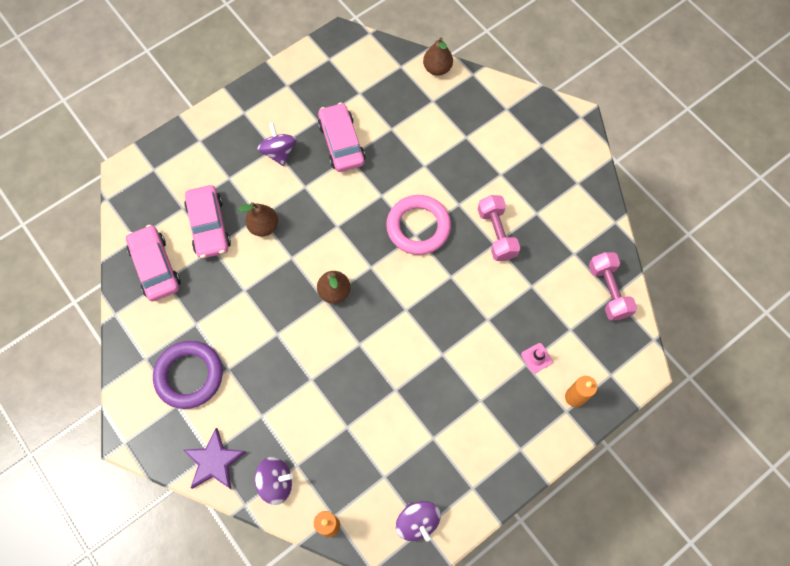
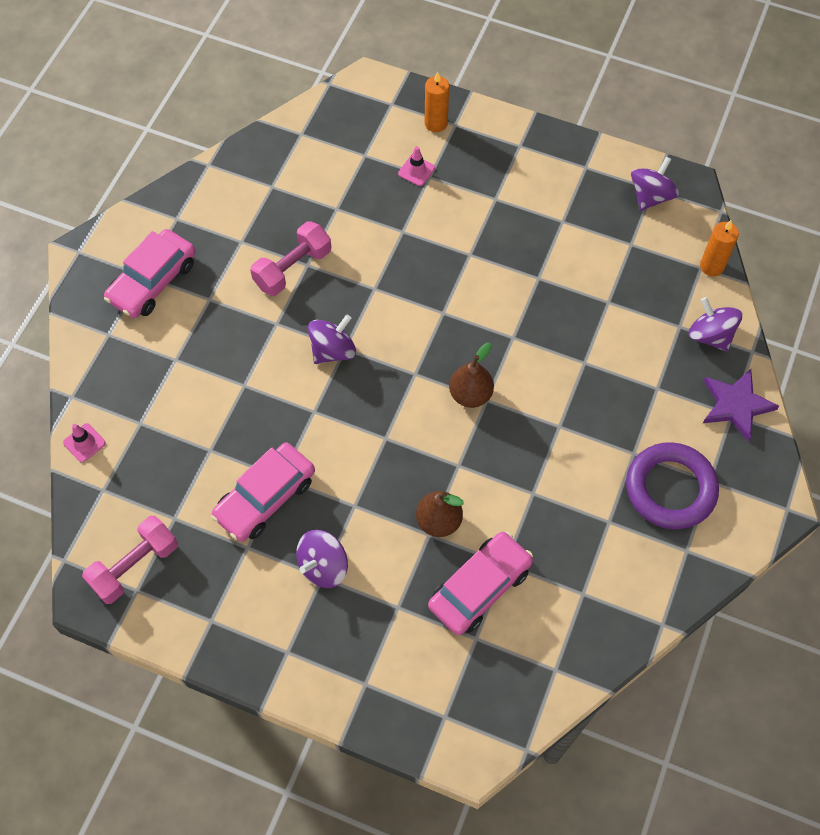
camera: 120 degrees left, 5 degrees down
pink car [126,225,181,301] -> pink car moved to [104,229,196,318]
pink ring [386,195,451,255] -> purple spinning top [308,315,356,364]
brown pear [423,37,453,76] -> pink traffic cone [63,423,106,462]
pink dumbbell [589,252,637,321] -> pink dumbbell moved to [82,516,178,604]

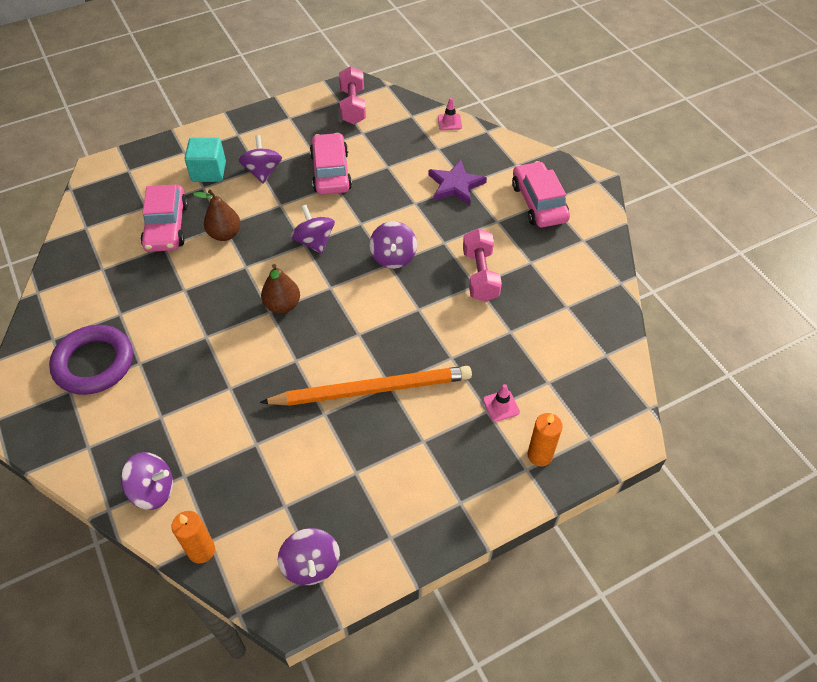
camera: 130 degrees right, 10 degrees down
purple star [703,369,779,442] -> purple star moved to [429,160,487,205]
none -> turquoise cube [184,138,226,182]
none -> orange pencil [260,366,472,406]
none -> purple spinning top [291,205,335,254]

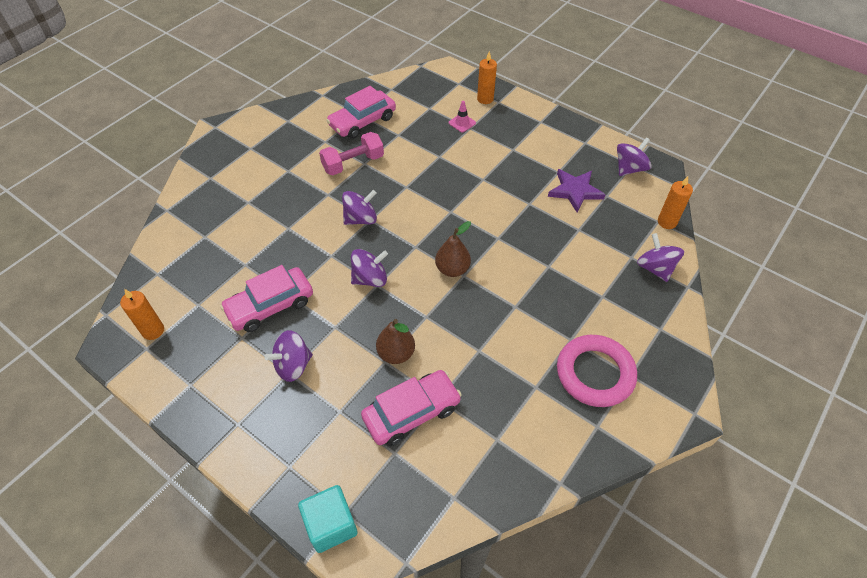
camera: 115 degrees left, 0 degrees up
purple ring [49,325,133,395] -> pink ring [557,335,637,407]
turquoise cube [184,138,226,182] -> turquoise cube moved to [298,485,358,553]
orange pencil [260,366,472,406] -> none
purple spinning top [291,205,335,254] -> purple spinning top turned 150 degrees counterclockwise [351,249,388,287]
pink dumbbell [339,66,366,124] -> orange candle [120,289,164,340]
purple star [429,160,487,205] -> purple star moved to [548,169,606,212]
pink traffic cone [438,98,462,130] -> none
pink car [512,161,570,227] -> pink car moved to [326,86,396,139]

